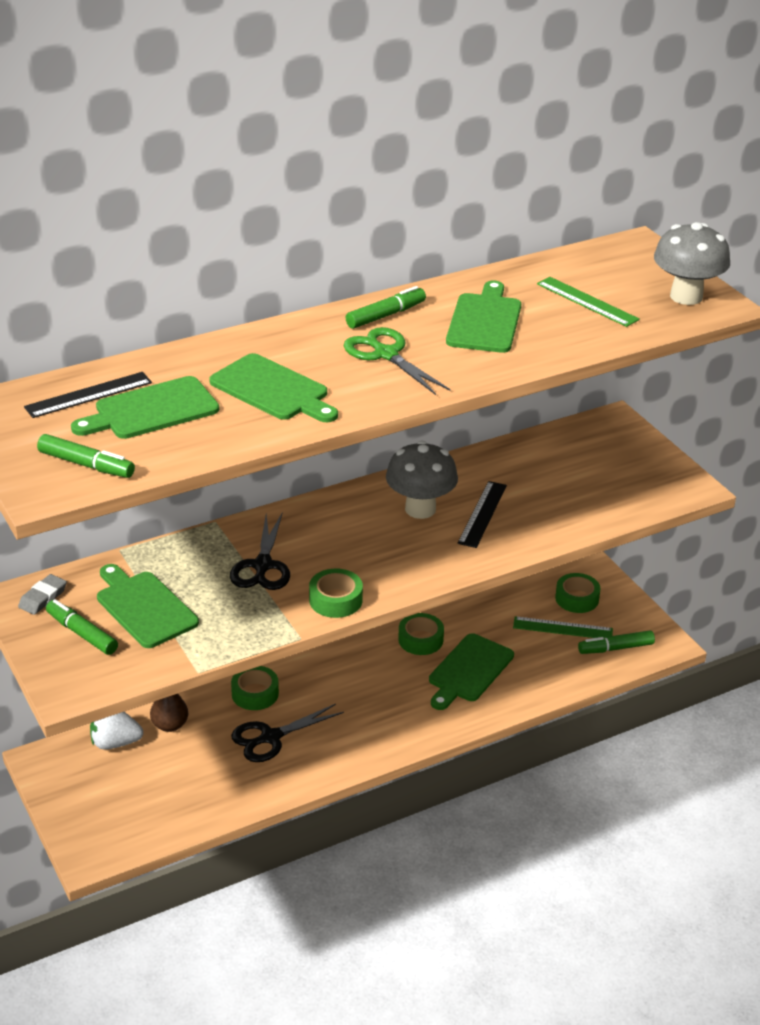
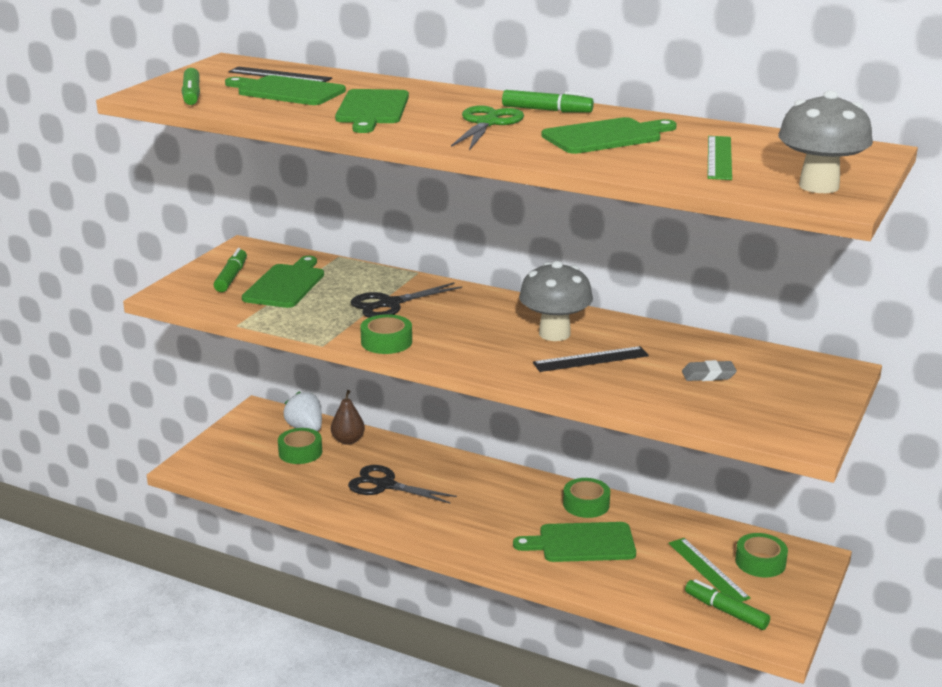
camera: 55 degrees right, 10 degrees down
grey eraser [18,574,67,615] -> grey eraser moved to [682,360,737,381]
green tape [231,666,279,710] -> green tape moved to [278,428,322,464]

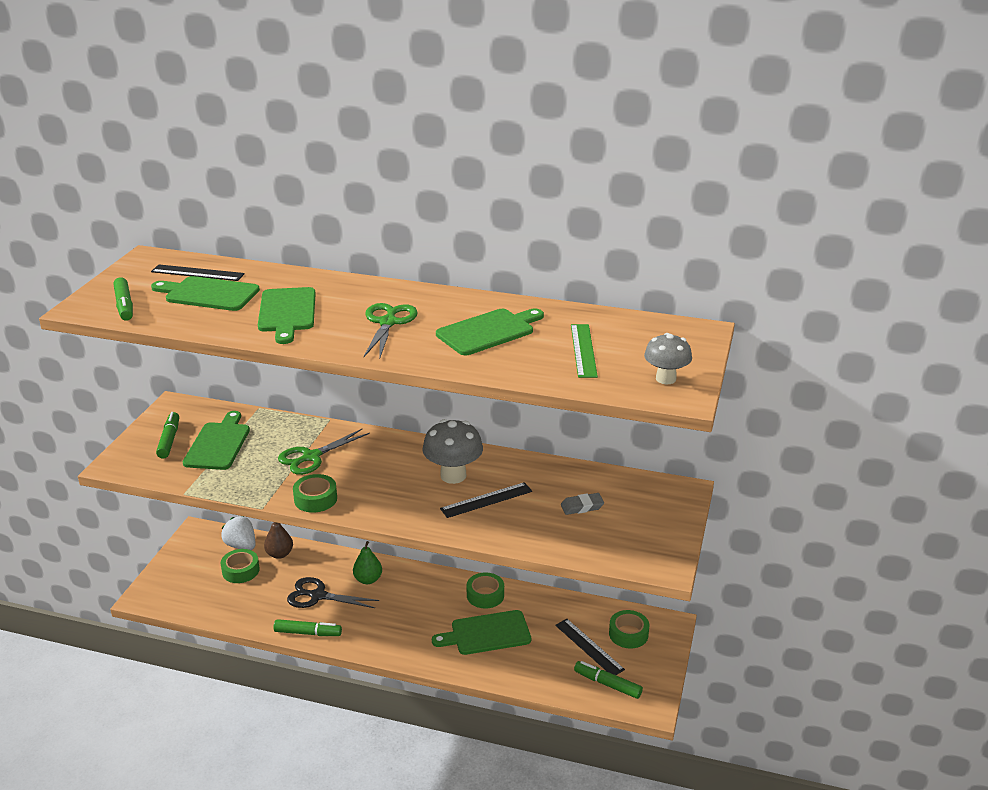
camera: 10 degrees left, 5 degrees up
black scissors [351,283,462,318] -> green scissors [278,429,370,475]
green marker [502,90,594,112] -> green marker moved to [274,619,342,636]
green ruler [669,538,750,602] -> black ruler [555,619,625,675]
grey mushroom [779,90,873,193] -> grey mushroom [644,333,692,384], size x0.65
none -> green pear [353,541,382,584]

